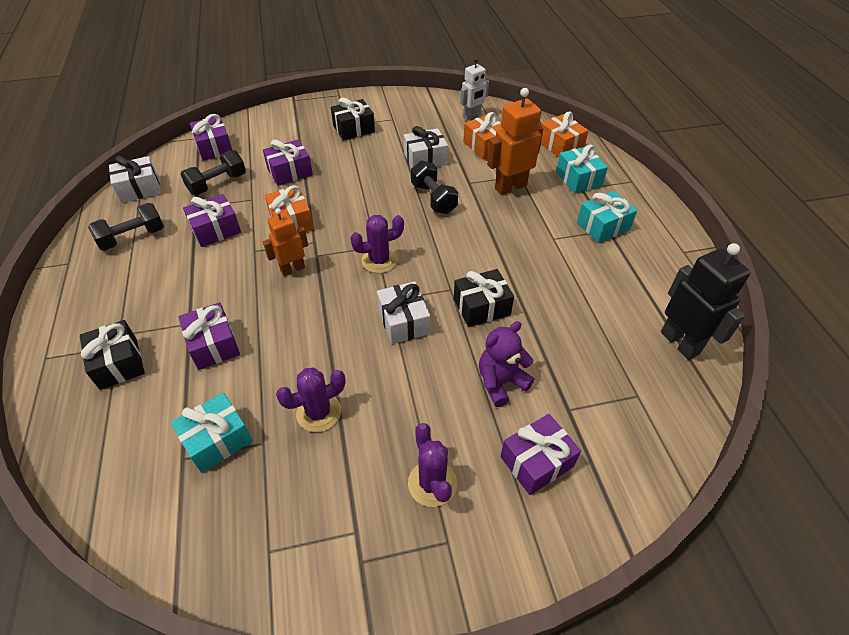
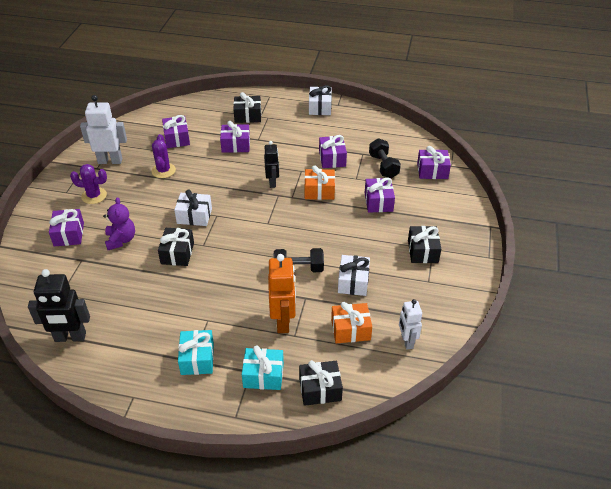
camera: 115 degrees right, 5 degrees down
black dumbbell [88,203,164,251] -> none
white gift [109,156,161,203] -> white gift moved to [309,85,332,115]
turquoise gift [171,392,253,473] -> purple gift [162,115,190,148]
orange robot [263,208,308,276] -> black robot [264,141,279,188]
purple cactus [350,215,404,273] -> none
orange gift [541,112,589,157] -> black gift [299,360,343,406]
none -> white robot [80,95,127,164]

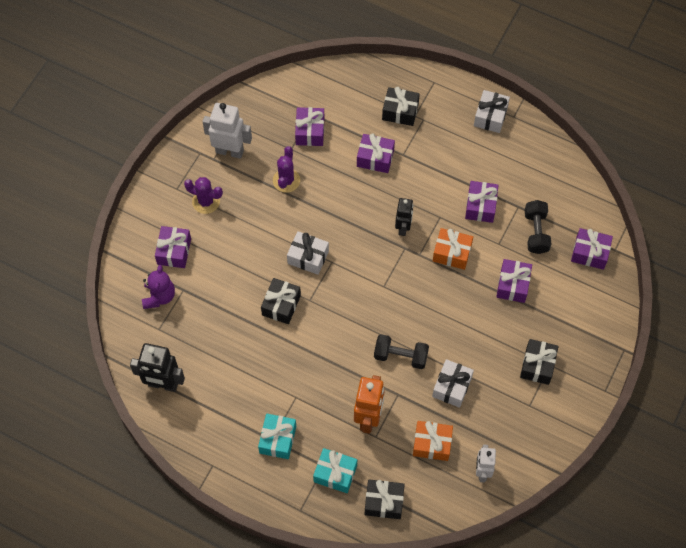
camera: 15 degrees right, 20 degrees up
purple teddy bear [103,197,135,250] -> purple teddy bear moved to [142,265,175,309]

